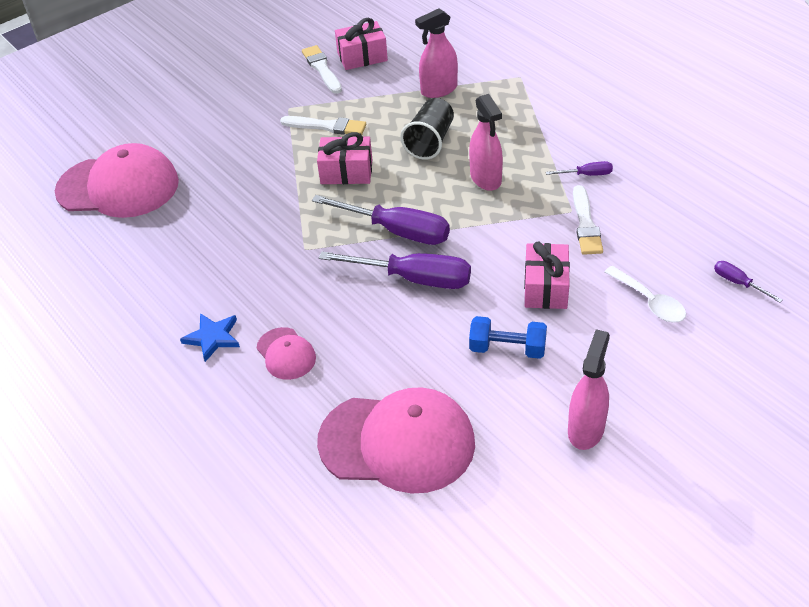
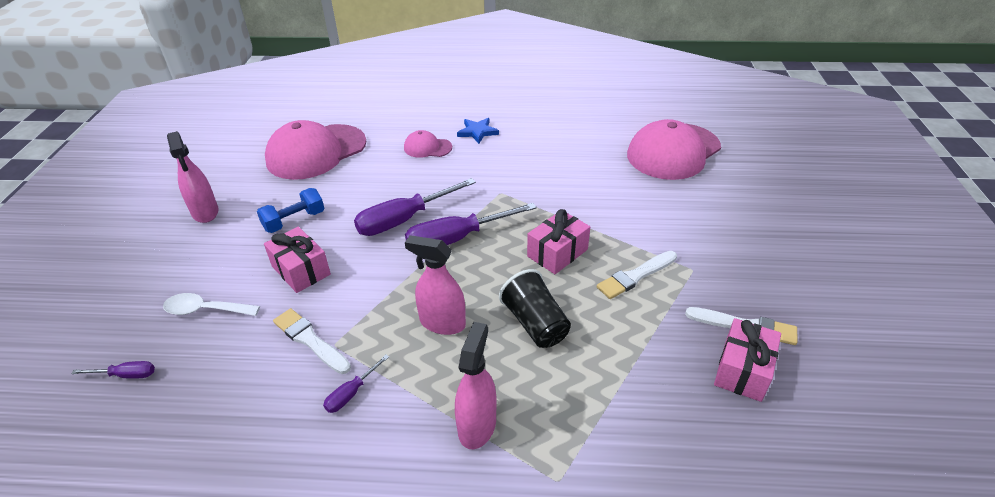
camera: 130 degrees right, 5 degrees down
pink spray bottle [415,9,458,98] -> pink spray bottle moved to [455,322,497,449]

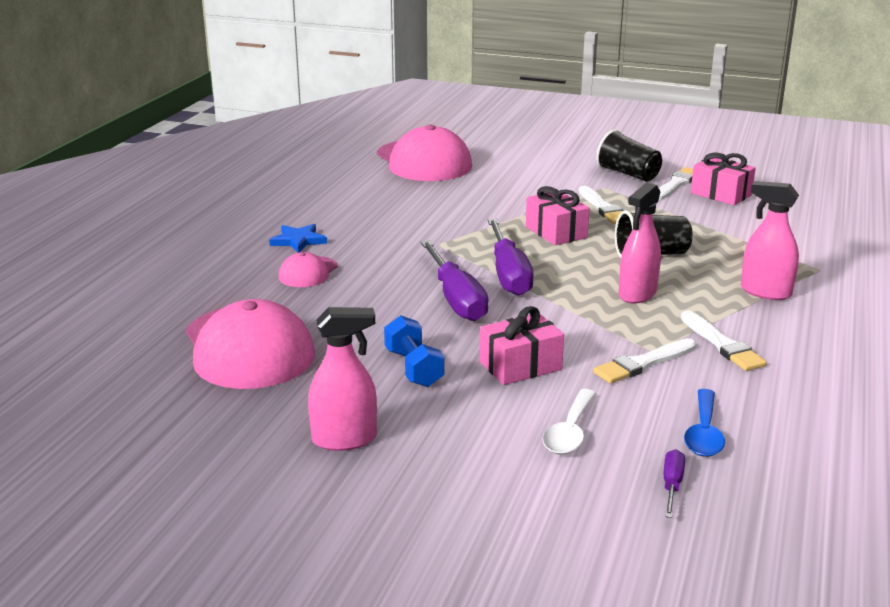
camera: 75 degrees left, 15 degrees down
purple screwdriver [323,355,389,413] -> white brush [681,311,767,371]
none -> black cup [596,130,662,182]
none -> blue spoon [684,389,725,457]

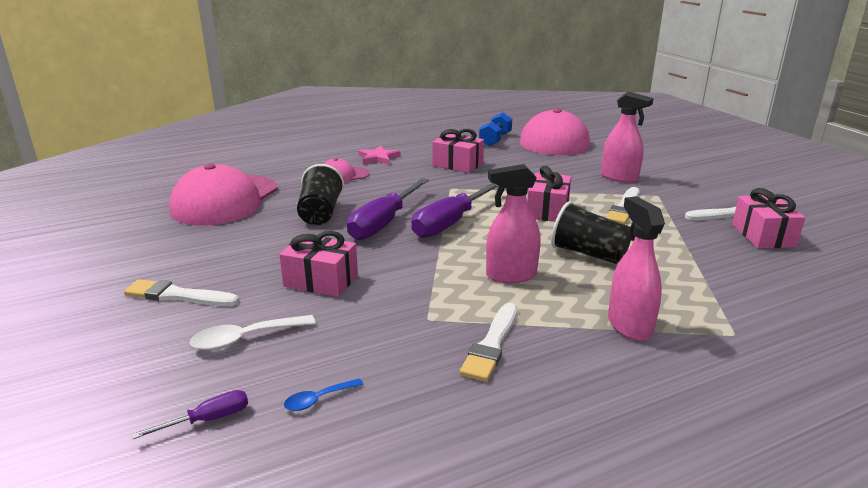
camera: 45 degrees right, 0 degrees up
blue star [269,224,327,253] -> pink star [358,146,401,165]
pink spray bottle [308,307,377,451] -> pink spray bottle moved to [601,91,654,183]
blue dumbbell [384,315,445,387] -> blue dumbbell moved to [479,112,512,146]
white brush [593,338,696,384] -> white brush moved to [124,279,239,306]
black cup [596,130,662,182] -> black cup moved to [297,164,344,225]
blue spoon [684,389,725,457] -> blue spoon [284,378,364,411], size x0.59
none -> pink gift [432,129,484,173]

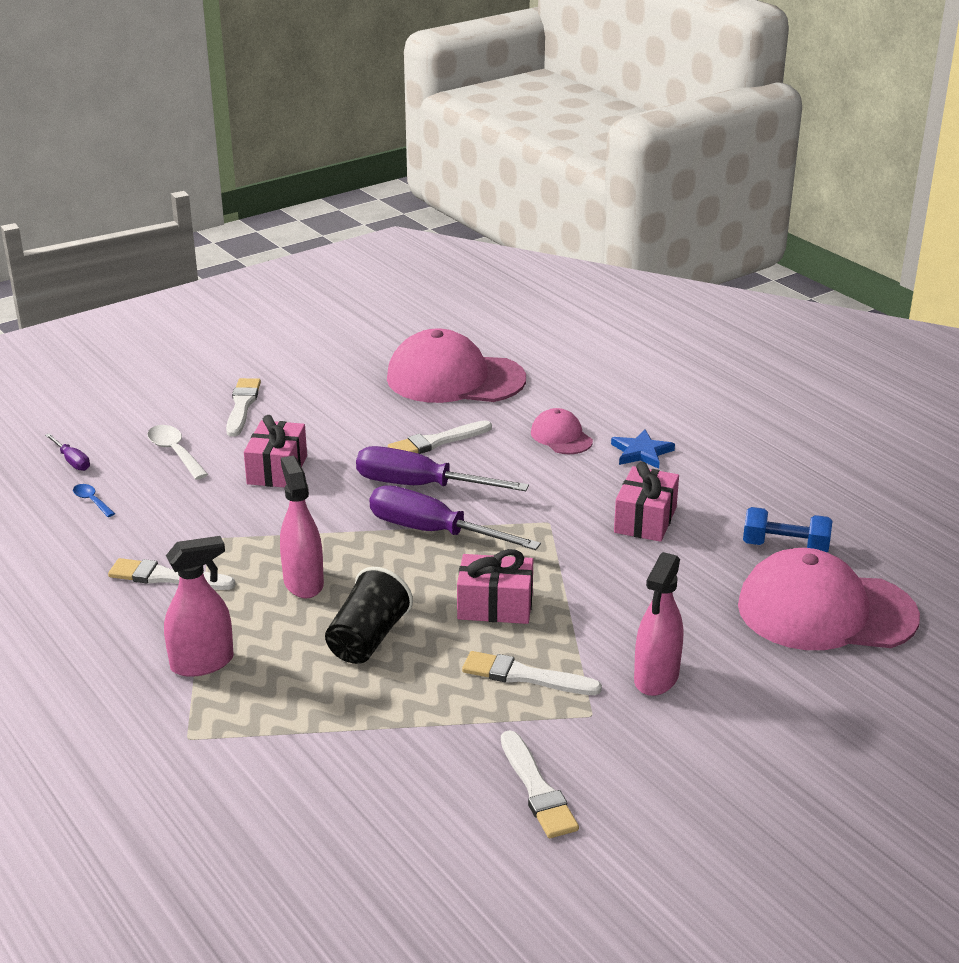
camera: 80 degrees right, 5 degrees up
black cup [297,164,344,225] -> white brush [388,420,492,454]
pink star [358,146,401,165] -> blue star [611,429,675,469]
pink gift [732,188,805,248] -> none

